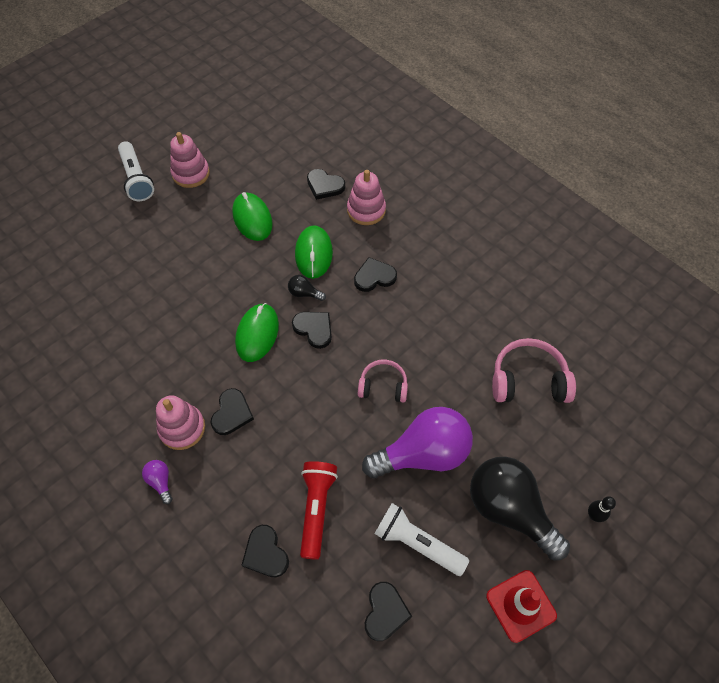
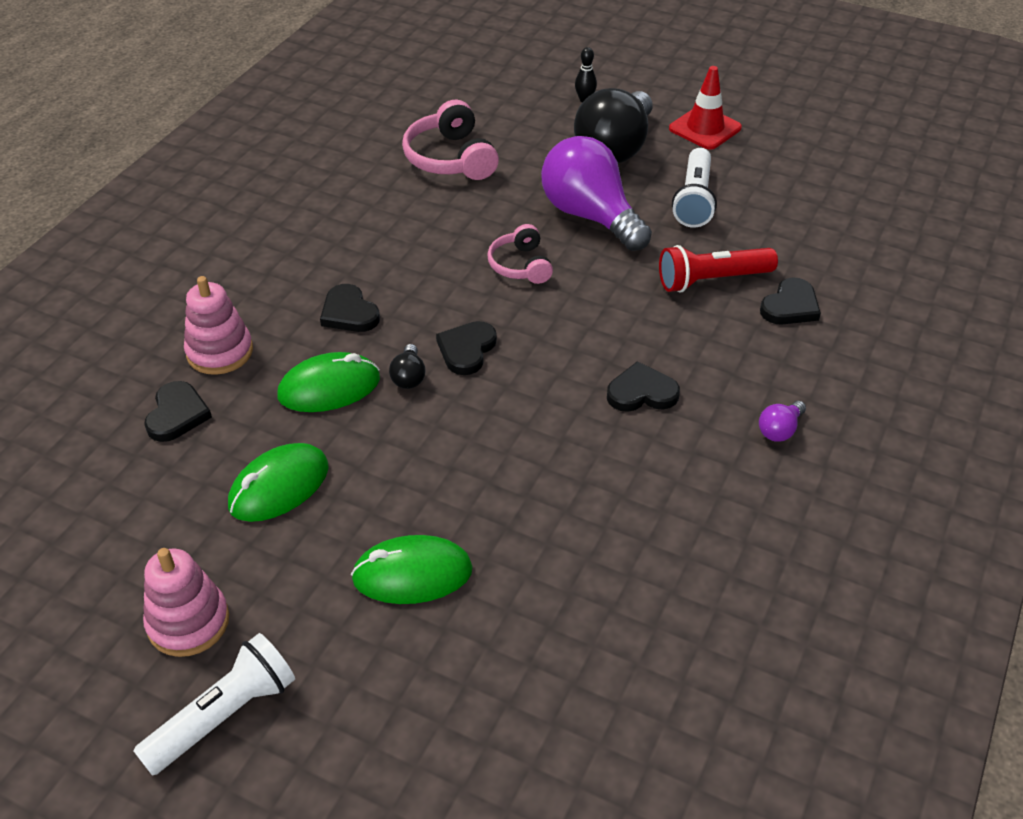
camera: 110 degrees left, 15 degrees down
pink stacking toy [156,395,205,450] -> none
green mouse [235,303,279,362] -> green mouse moved to [351,535,473,604]
black heart [365,582,412,641] -> none

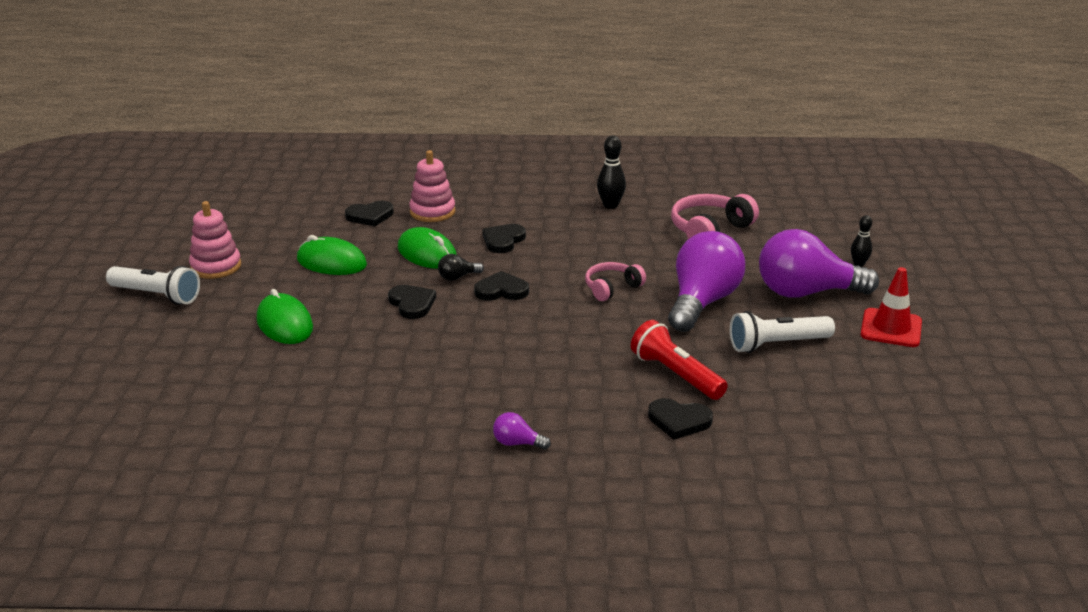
camera: 65 degrees right, 15 degrees down
black light bulb [574,88,652,164] -> purple light bulb [759,229,879,297]
black heart [607,361,680,412] -> black heart moved to [388,285,436,319]
none -> black bowling pin [597,136,626,209]

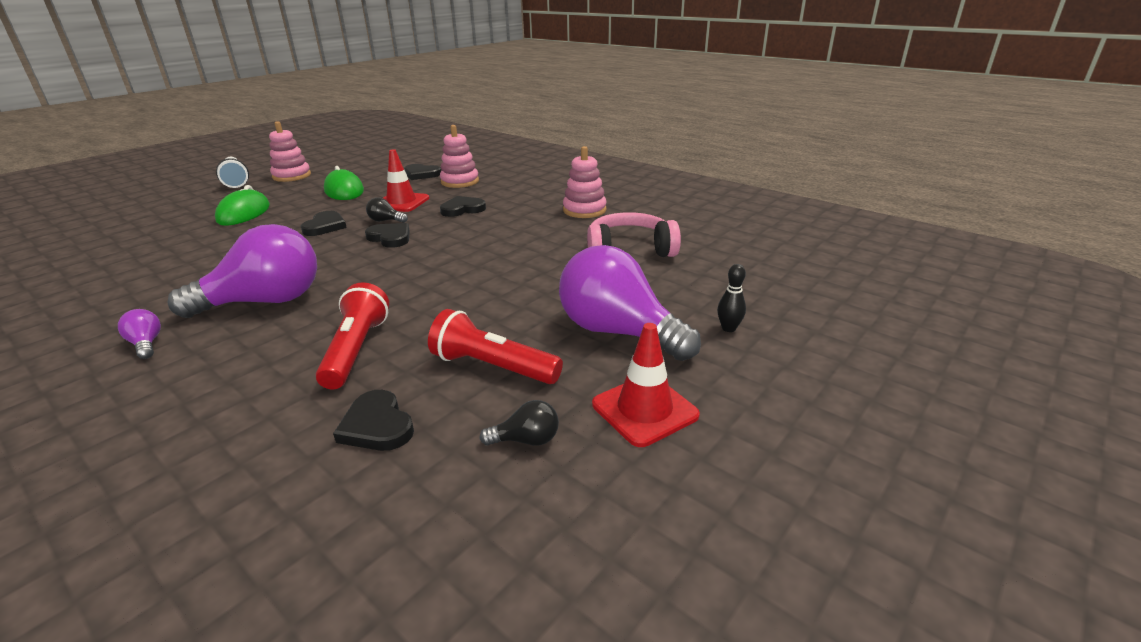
camera: 40 degrees right, 0 degrees up
green mouse [398,227,457,269] -> red traffic cone [383,149,430,212]
pink headphones [585,262,646,301] -> none
black bowling pin [597,136,626,209] -> pink stacking toy [563,146,607,218]
black heart [648,398,713,440] -> black heart moved to [333,390,414,451]
purple light bulb [668,231,745,332] -> purple light bulb moved to [168,224,317,318]
white flashlight [730,311,835,353] -> red flashlight [428,309,563,384]
none -> black light bulb [479,400,559,446]

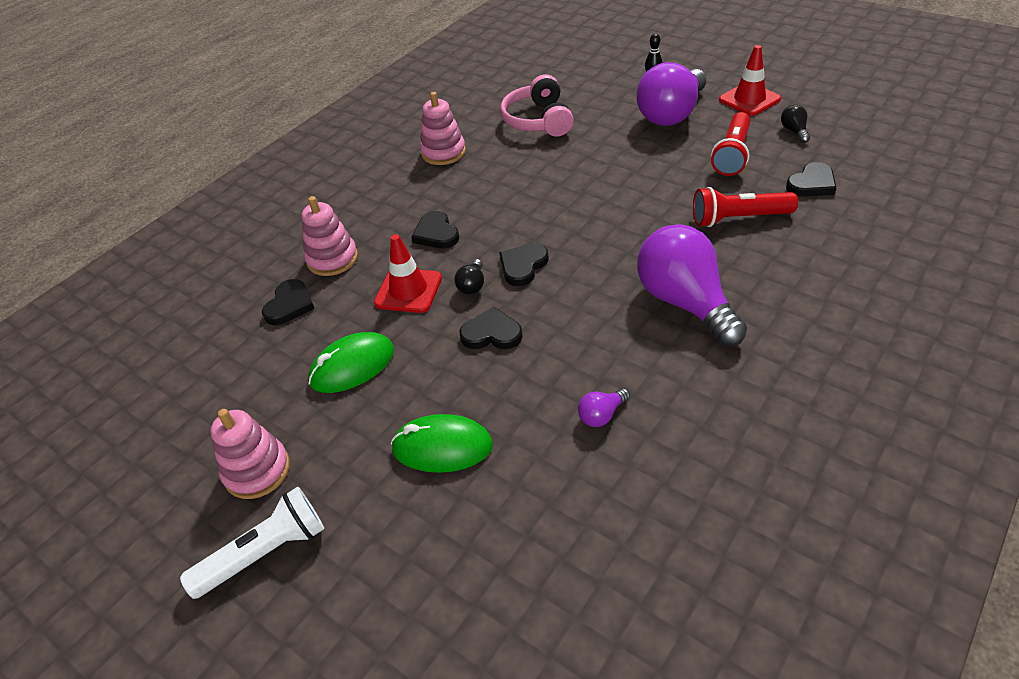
camera: 90 degrees left, 15 degrees up
purple light bulb [118,309,161,359] -> purple light bulb moved to [578,388,630,427]

